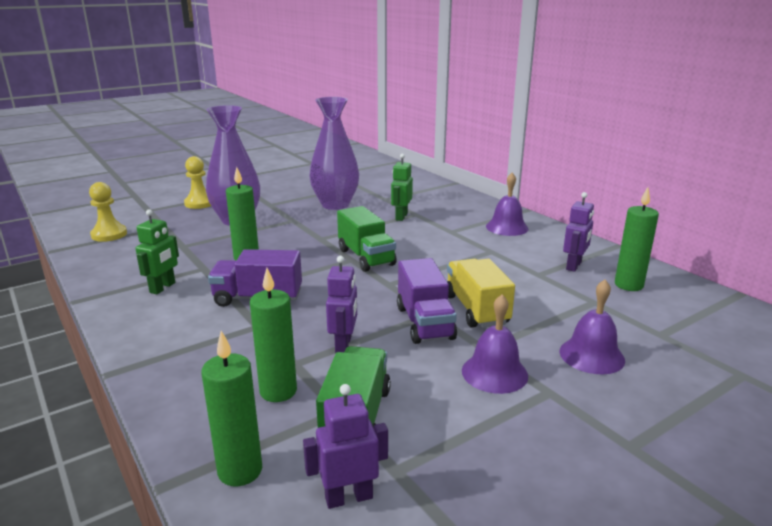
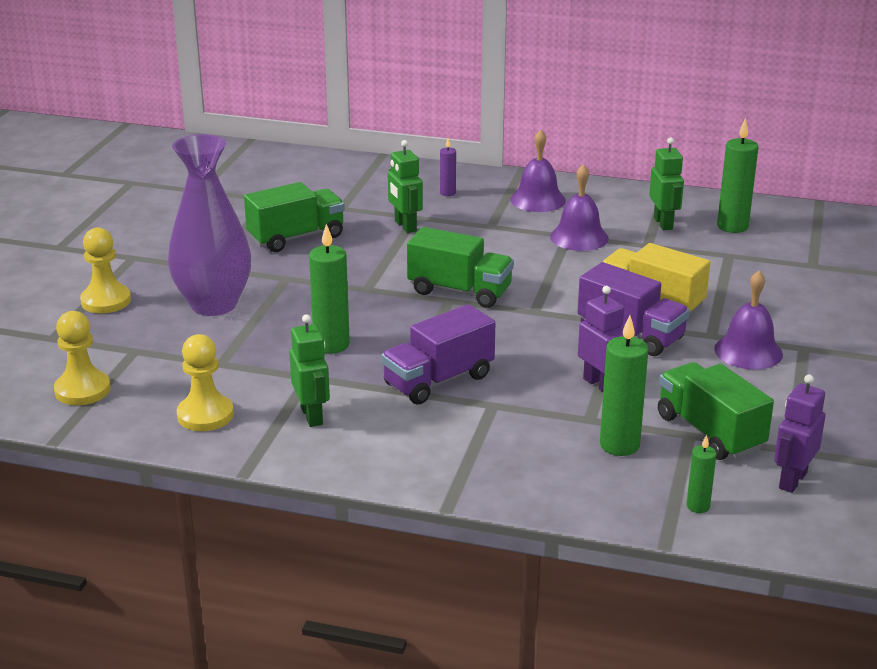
camera: 40 degrees left, 5 degrees up
green candle [201,331,262,486] -> green candle [686,434,716,513], size x0.54
purple vase [309,97,359,210] -> green truck [244,182,345,252]
purple bell [559,279,625,375] -> purple bell moved to [550,164,609,251]
purple robot [563,192,594,272] -> green robot [649,138,684,230]
none -> yellow pawn [177,334,234,431]
none -> purple candle [440,138,456,196]

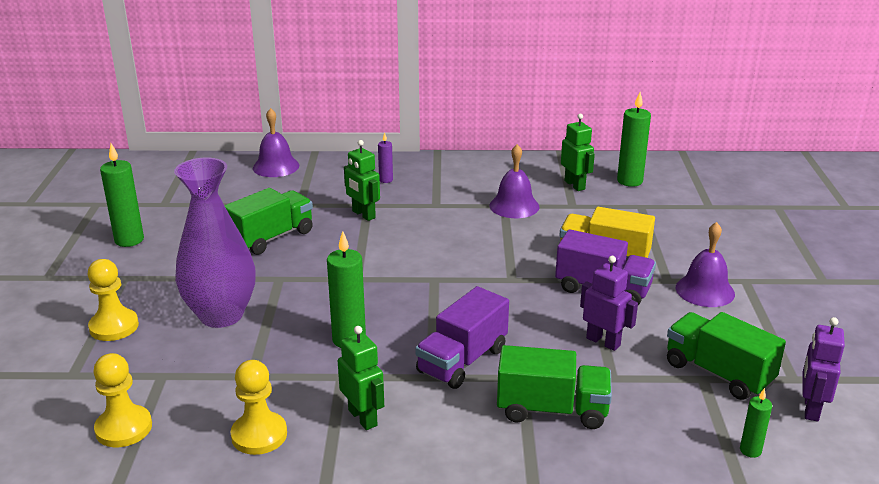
camera: 15 degrees left, 0 degrees up
green truck [407,227,514,308] -> green truck moved to [497,345,612,429]
purple bell [510,129,566,212] -> purple bell moved to [253,108,299,177]
green candle [600,315,648,456] -> green candle moved to [100,143,144,247]

